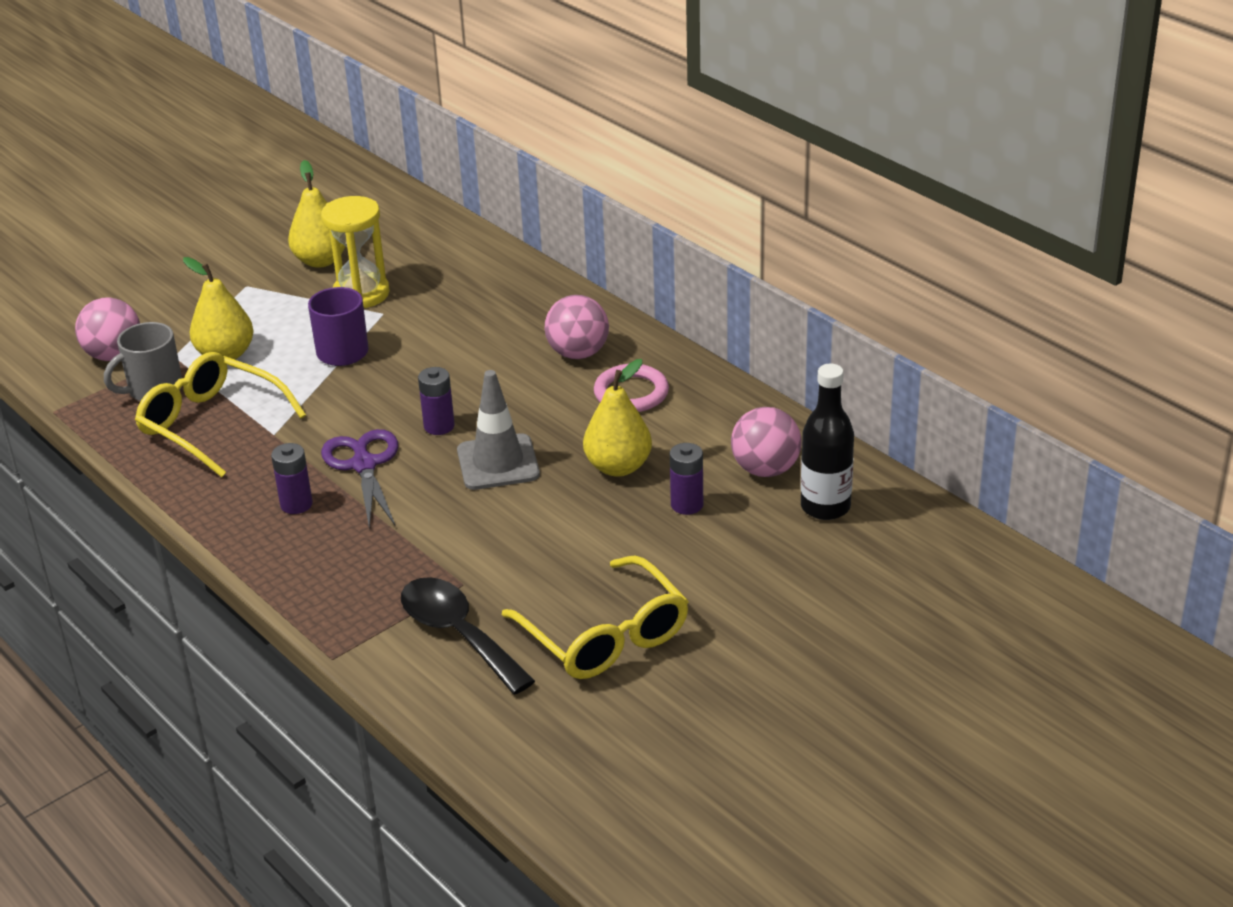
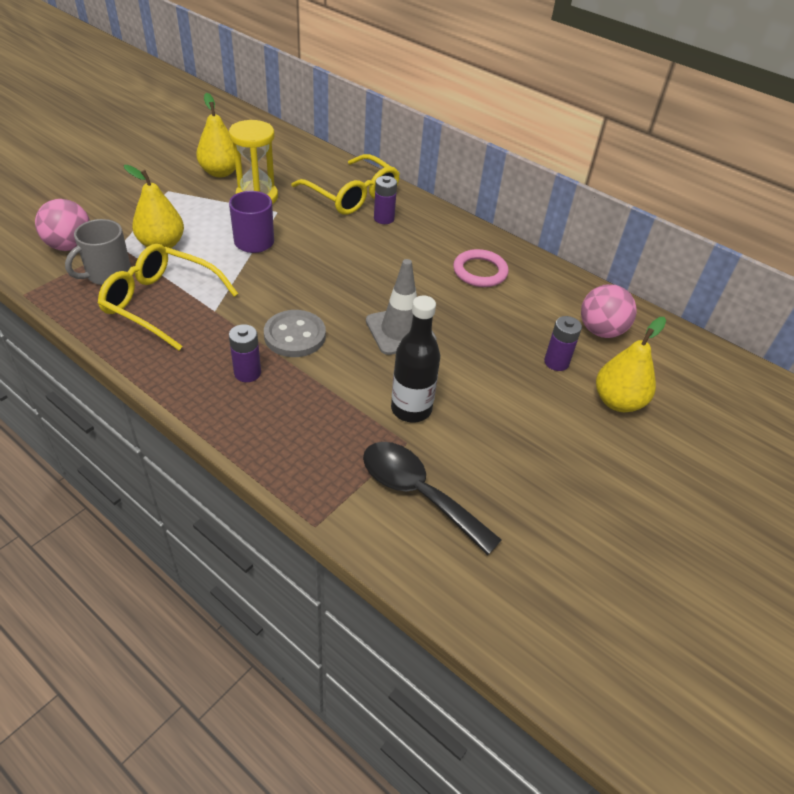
camera: 15 degrees left, 10 degrees up
purple scissors [321,429,398,529] -> grey button [264,310,326,357]
purple battery [418,367,455,435] -> purple battery moved to [374,176,397,224]
yellow glasses [502,556,689,679] -> yellow glasses moved to [291,154,400,215]
pink ball [544,295,609,359] -> none
yellow pear [583,359,652,477] -> yellow pear moved to [596,317,666,412]
black bottle [801,364,854,520] -> black bottle moved to [391,296,440,423]

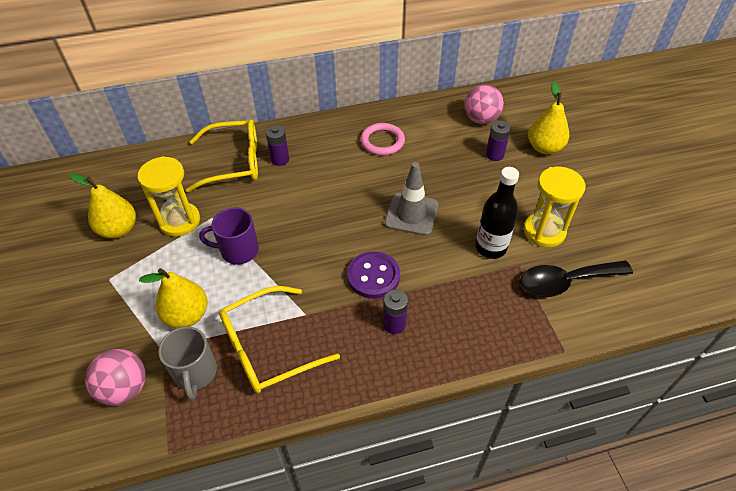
camera: 50 degrees left, 5 degrees up
grey button [264,310,326,357] -> purple button [347,251,400,299]
none -> yellow hourglass [524,167,586,247]

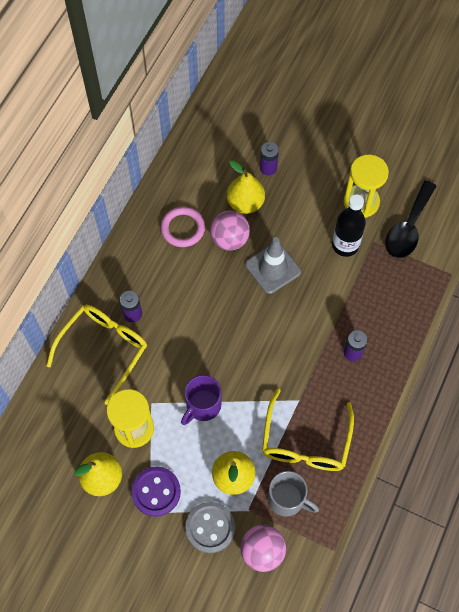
camera: 50 degrees left, 15 degrees up
purple button [347,251,400,299] -> purple button moved to [131,466,181,517]
pink ball [464,85,504,124] -> pink ball moved to [210,211,250,251]
yellow pear [528,82,569,155] -> yellow pear moved to [227,160,265,214]
none -> grey button [185,502,235,553]

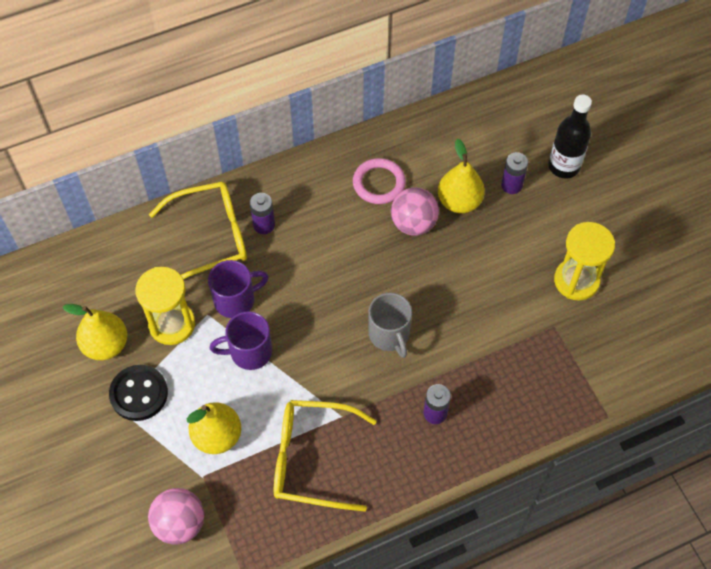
camera: 40 degrees right, 5 degrees down
purple button [131,466,181,517] -> black button [109,365,168,421]
grey button [185,502,235,553] -> none
grey traffic cone [245,237,301,294] -> none
yellow glasses [262,389,354,471] -> yellow glasses turned 45 degrees clockwise [274,400,376,512]
grey mug [268,471,319,517] -> grey mug moved to [369,293,412,358]
black bottle [332,194,366,257] -> black bottle moved to [549,94,592,179]
black spoon [385,180,436,258] -> none
none -> purple mug [208,260,269,318]

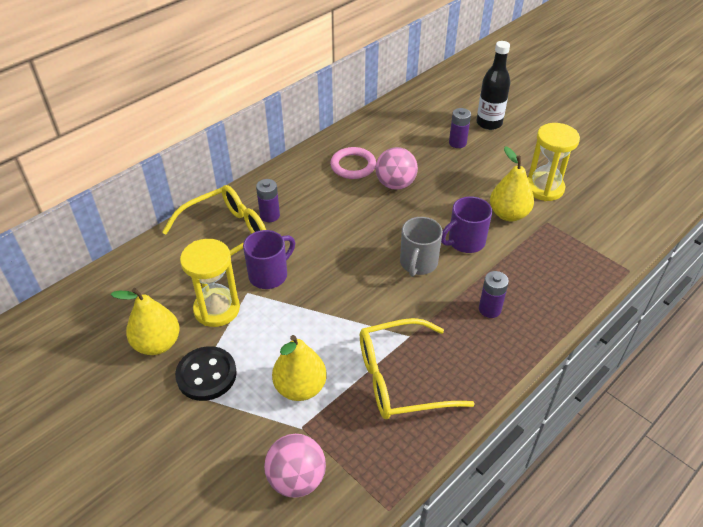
camera: 20 degrees left, 15 degrees down
purple mug [209,311,272,370] -> purple mug moved to [441,196,492,253]
grey mug [369,293,412,358] -> grey mug turned 60 degrees clockwise [400,217,443,277]
yellow pear [438,139,485,213] -> yellow pear moved to [490,147,534,221]

